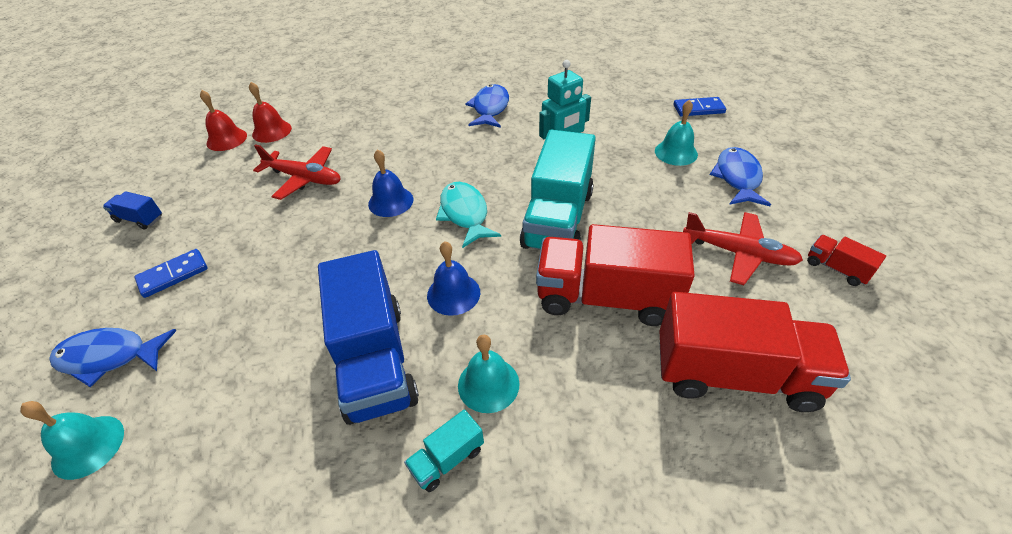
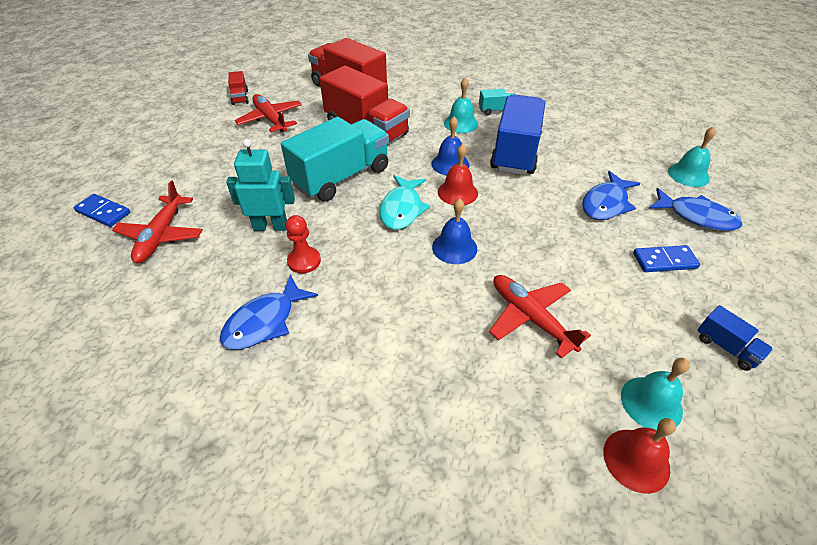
camera: 150 degrees left, 0 degrees up
red bell [249,82,292,143] -> red bell moved to [438,144,478,205]
turquoise bell [655,100,698,166] -> turquoise bell moved to [621,358,690,430]
blue fish [710,147,771,206] -> blue fish moved to [582,171,641,220]
none -> red plane [112,181,203,263]
none -> red pawn [286,215,321,273]

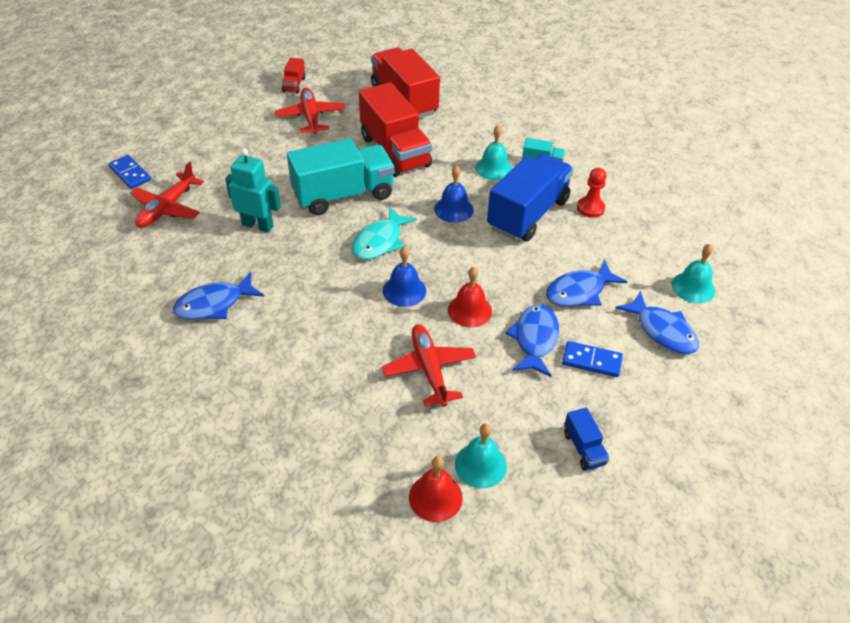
camera: 20 degrees right, 0 degrees up
red pawn [286,215,321,273] -> red pawn moved to [577,168,606,218]
red bell [438,144,478,205] -> red bell moved to [448,267,492,327]
none -> blue fish [505,304,559,377]

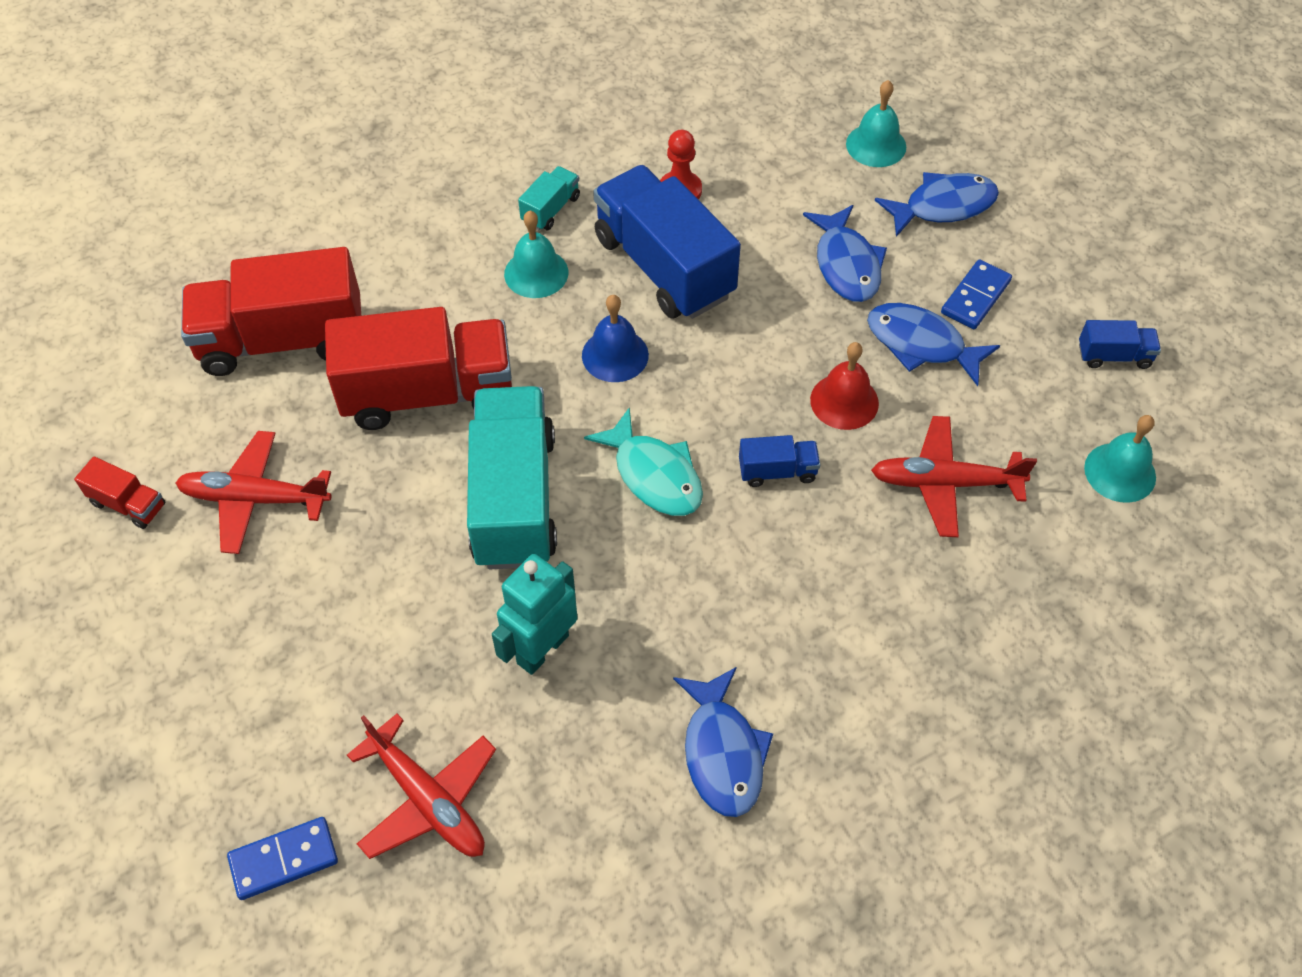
camera: 70 degrees left, 10 degrees up
blue bell [383,246,426,307] -> blue truck [739,435,820,487]
red bell [409,456,463,522] -> none

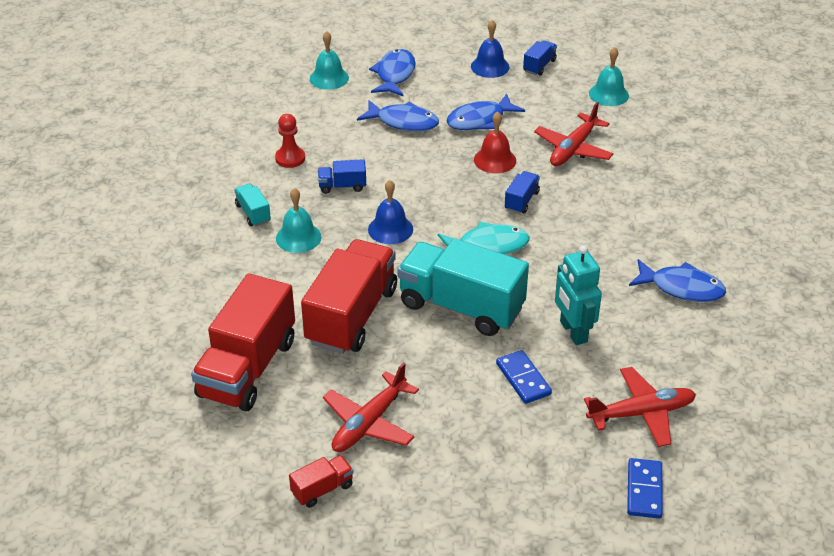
camera: 60 degrees left, 15 degrees down
blue truck [593,165,741,319] -> blue truck [318,159,366,194], size x0.44
blue domino [941,259,1012,329] -> blue domino moved to [496,350,552,404]
none -> blue bell [471,20,509,78]

